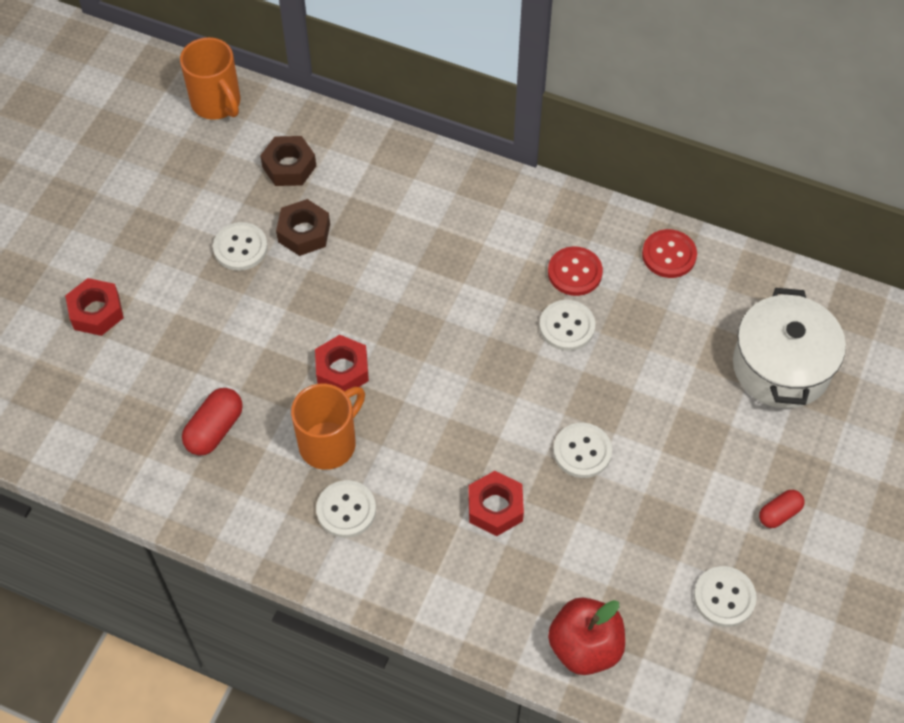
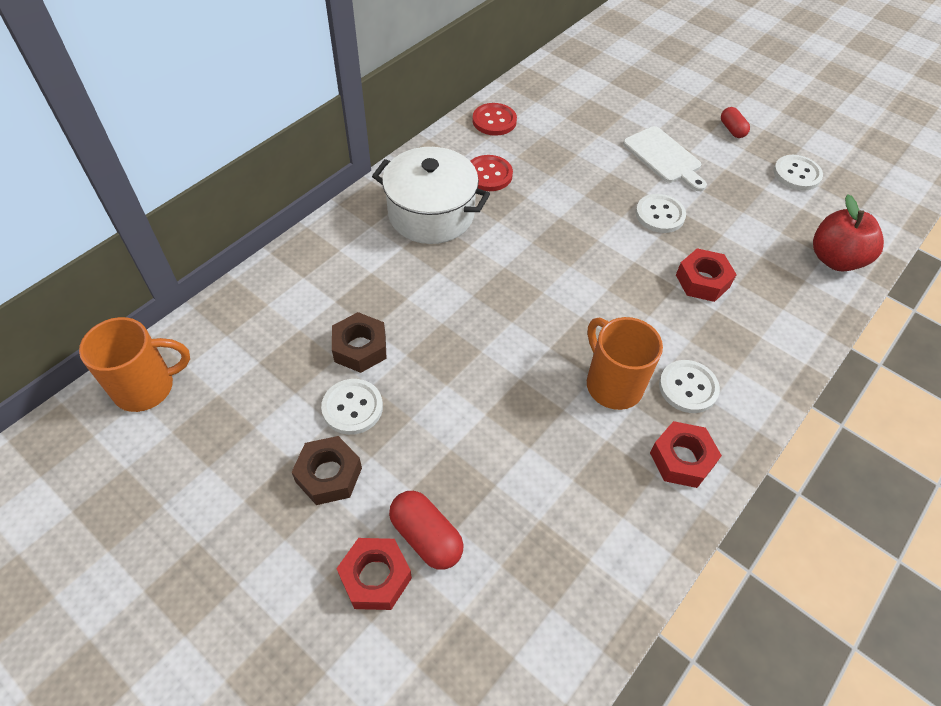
camera: 75 degrees left, 5 degrees down
red capsule [182,388,243,456] -> red capsule moved to [389,491,464,569]
brown nut [260,136,316,186] -> brown nut moved to [292,436,362,505]
red nut [315,335,369,392] -> red nut moved to [650,421,722,488]
white button [539,300,595,351] -> none
white pot [733,288,846,408] -> white pot moved to [372,147,490,244]
none -> white cutting board [623,126,707,191]

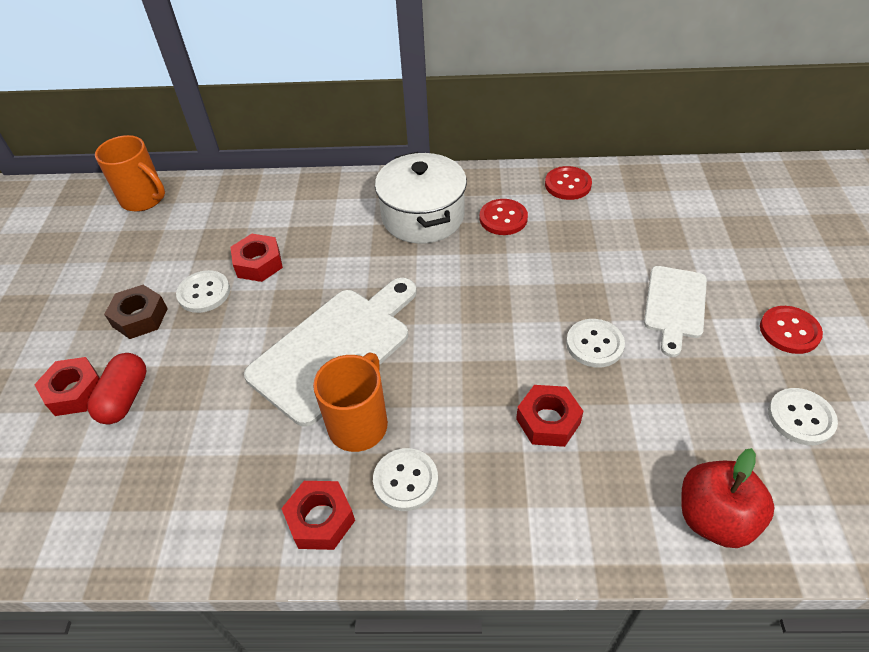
camera: 55 degrees right, 5 degrees down
brown nut [332,312,387,373] -> red nut [230,234,283,282]
red capsule [721,107,750,138] -> red button [760,306,823,354]
none -> white cutting board [244,278,417,427]

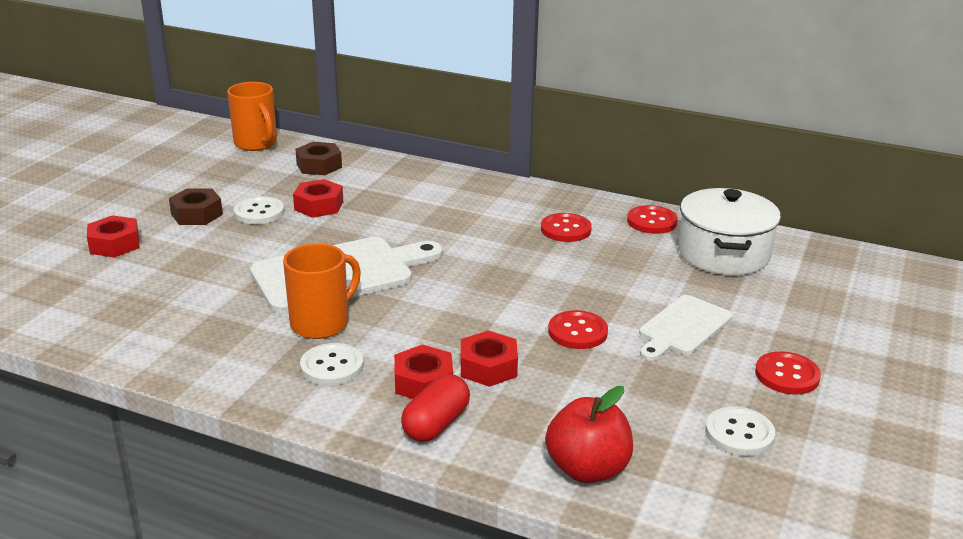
camera: 20 degrees right, 20 degrees down
red capsule [87,353,146,424] -> red capsule moved to [401,374,470,442]
red nut [281,481,355,550] -> red nut moved to [394,344,453,399]
white pot [375,152,467,244] -> white pot moved to [678,188,781,275]
white button [566,319,625,368] -> red button [548,310,608,349]
none -> brown nut [295,142,342,175]

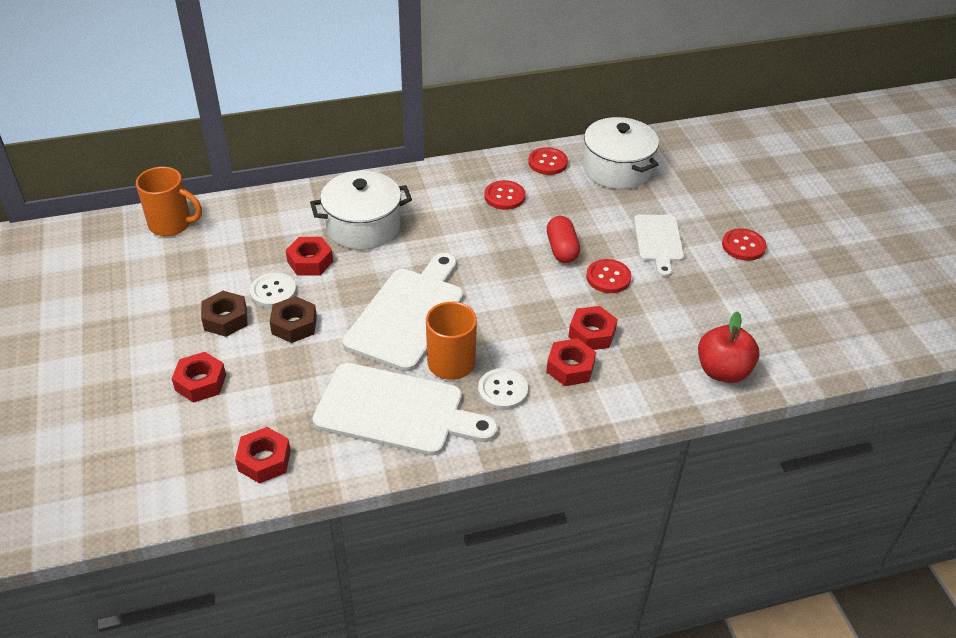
camera: 40 degrees left, 15 degrees up
brown nut [295,142,342,175] -> brown nut moved to [270,296,317,343]
red capsule [401,374,470,442] -> red capsule moved to [547,216,580,263]
white button [705,407,775,456] -> none
none -> red nut [235,427,291,484]
none -> white pot [310,171,412,250]
none -> white cutting board [312,363,498,456]

